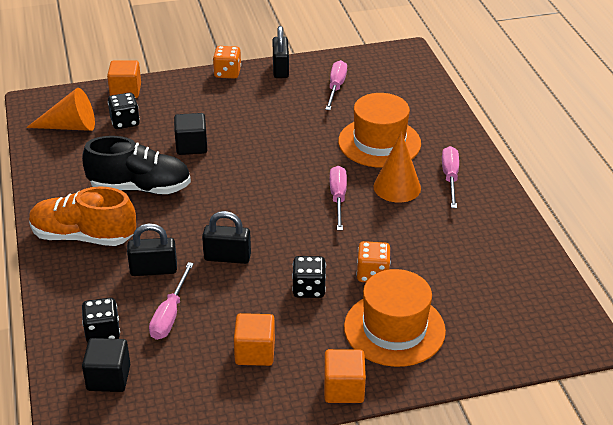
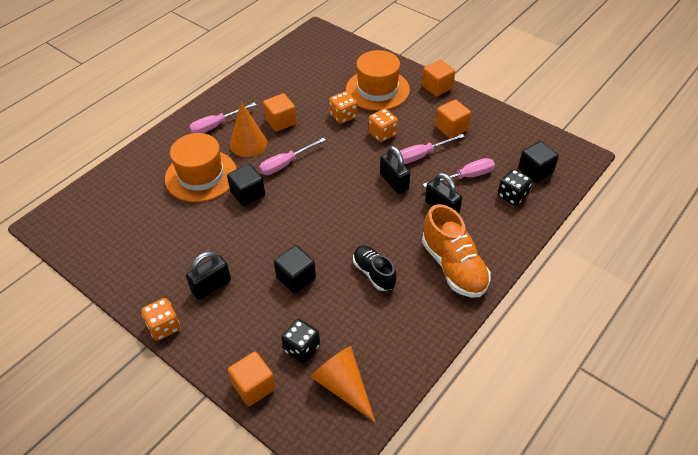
camera: 125 degrees left, 10 degrees up
black shoe [82,136,191,194] -> black shoe [353,246,397,291], size x0.62
black padlock [273,26,289,78] -> black padlock moved to [186,251,231,300]
black dice [292,256,326,298] -> orange dice [368,109,398,142]
pink screwdriver [325,60,347,110] -> pink screwdriver moved to [400,134,465,164]
none -> black cube [227,164,265,206]
none -> orange cube [263,93,297,132]

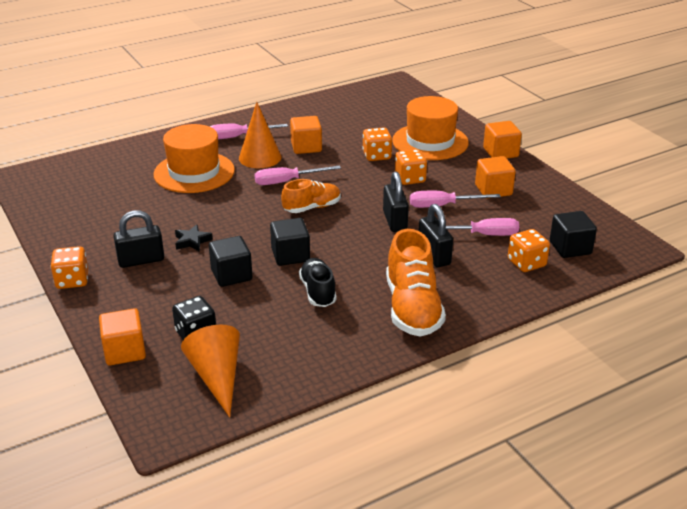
camera: 20 degrees right, 15 degrees down
black cube [227,164,265,206] -> black cube moved to [270,218,310,266]
black dice [498,169,532,206] -> orange dice [508,229,550,272]
none -> black star [175,224,213,252]
none -> orange shoe [281,179,341,213]

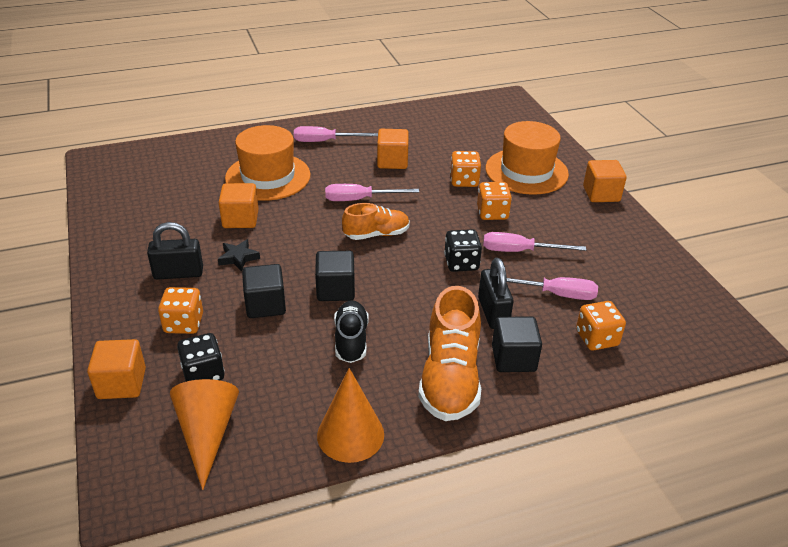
camera: 10 degrees right, 5 degrees up
orange dice [50,246,88,289] -> orange dice moved to [158,287,203,334]
orange cone [239,102,281,168] -> orange cone moved to [317,368,384,463]
black padlock [383,171,409,232] -> black dice [444,229,482,272]
orange cube [475,156,516,197] -> orange cube moved to [218,183,259,228]
black cube [550,211,597,258] -> black cube moved to [492,316,542,372]

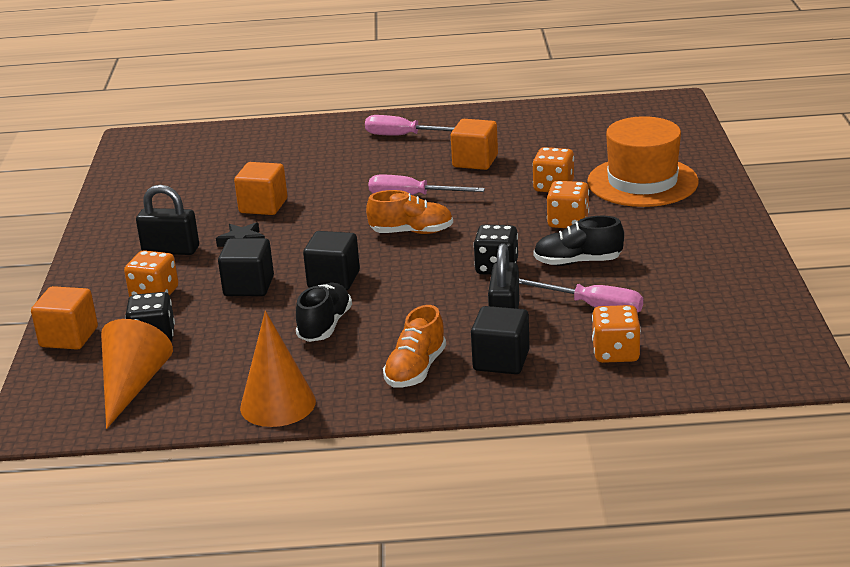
camera: 20 degrees right, 10 degrees down
orange hat [225,125,311,201] -> none
orange shoe [418,286,481,421] -> orange shoe [383,305,446,387], size x0.62
pink screwdriver [483,232,586,252] -> black shoe [533,216,624,266]
orange cube [583,160,627,202] -> none

